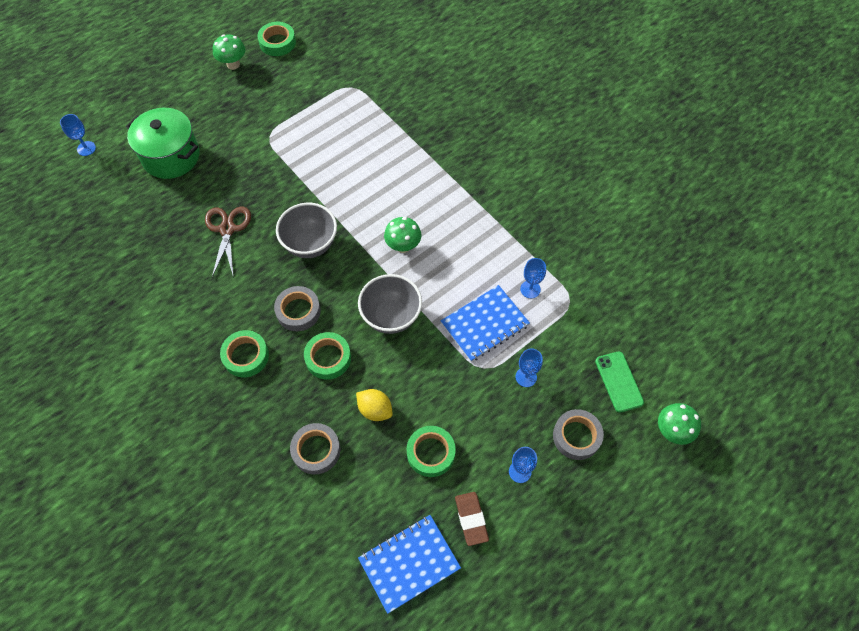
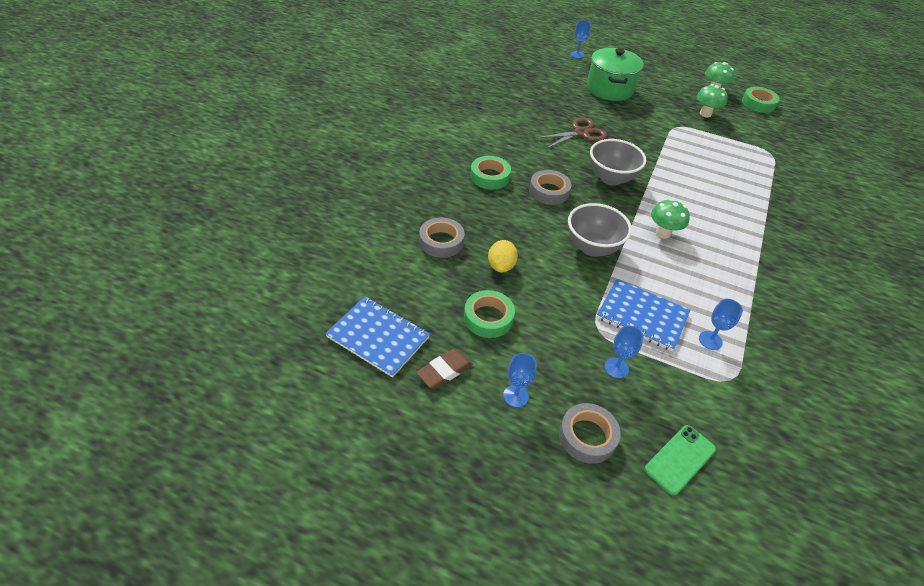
camera: 60 degrees right, 15 degrees down
green tape [304,332,351,380] -> none
green mushroom [658,403,701,445] -> green mushroom moved to [697,84,728,118]

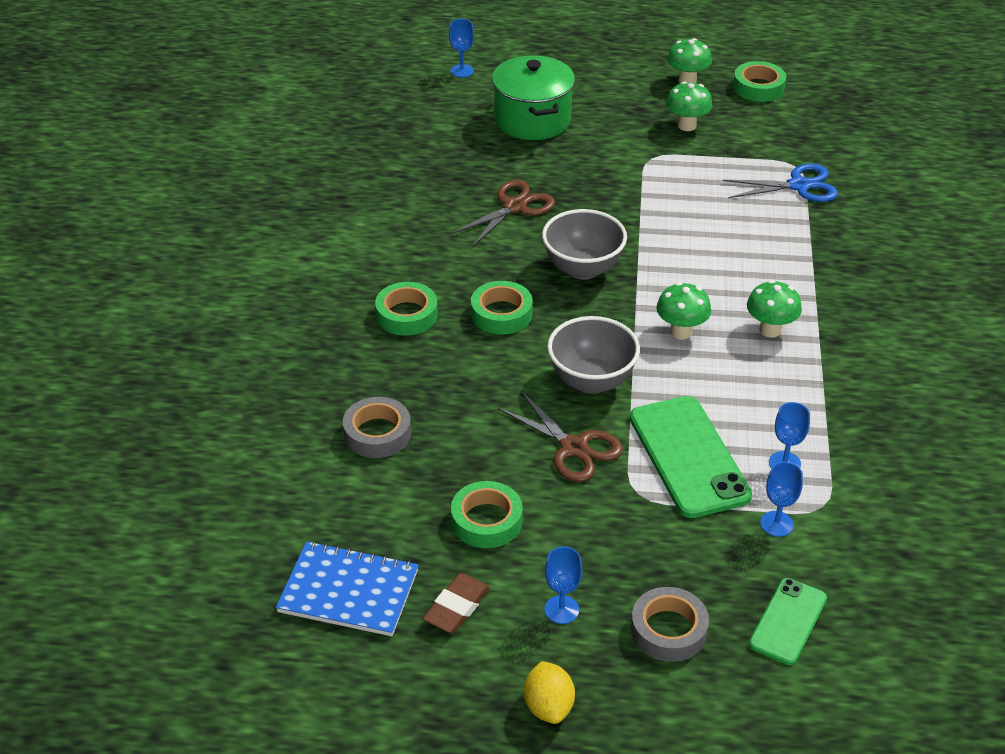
camera: 15 degrees left, 5 degrees down
yellow lemon [488,240,518,272] -> yellow lemon moved to [524,661,575,724]
grey tape [529,170,572,205] -> green tape [471,281,533,334]
blue notebook [597,279,690,351] -> green phone [630,396,752,518]
blue goblet [604,325,644,379] -> blue goblet moved to [760,462,803,537]
none -> brown scissors [498,391,623,482]
none -> blue scissors [722,164,838,202]
none -> green mushroom [747,280,802,337]

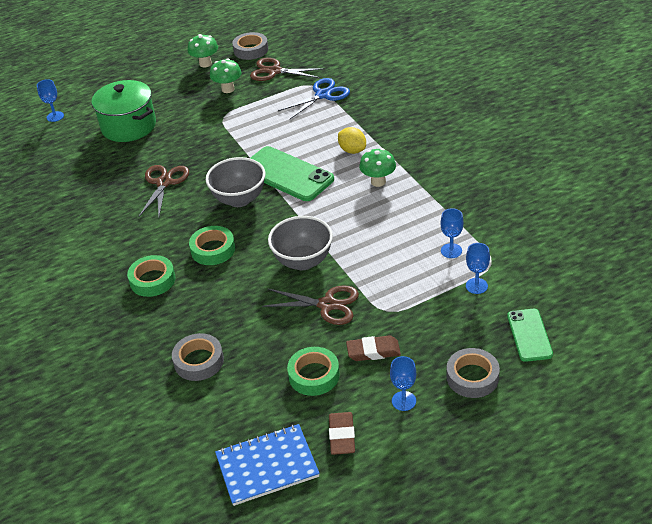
camera: 30 degrees left, 0 degrees up
yellow lemon [524,661,575,724] -> yellow lemon moved to [338,127,366,154]
green phone [630,396,752,518] -> green phone moved to [251,146,334,201]
green mushroom [656,282,711,339] -> none
green tape [733,61,786,102] -> grey tape [232,32,268,60]
none -> brown scissors [250,58,324,81]
none -> brown eraser [346,335,401,361]

